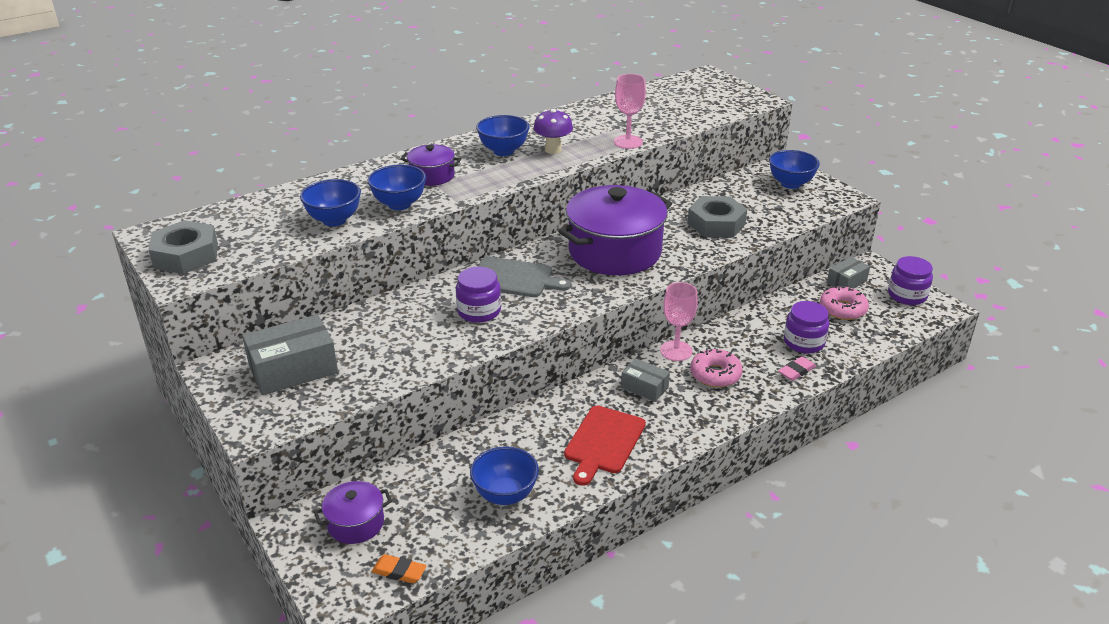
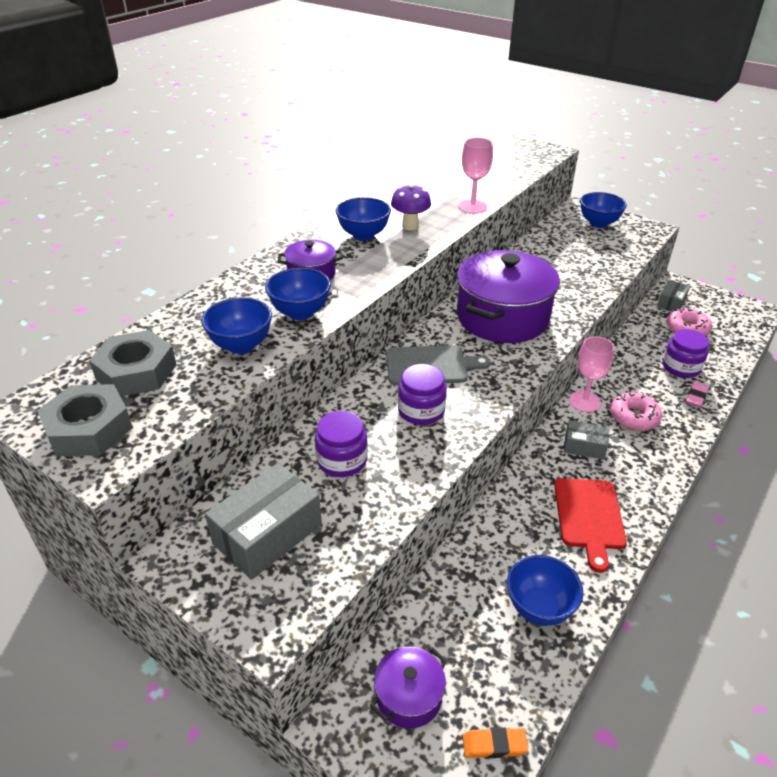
camera: 20 degrees left, 5 degrees up
grey nut [687,196,747,238] -> grey nut moved to [89,330,177,397]
purple jar [888,256,933,305] -> purple jar moved to [315,411,368,477]

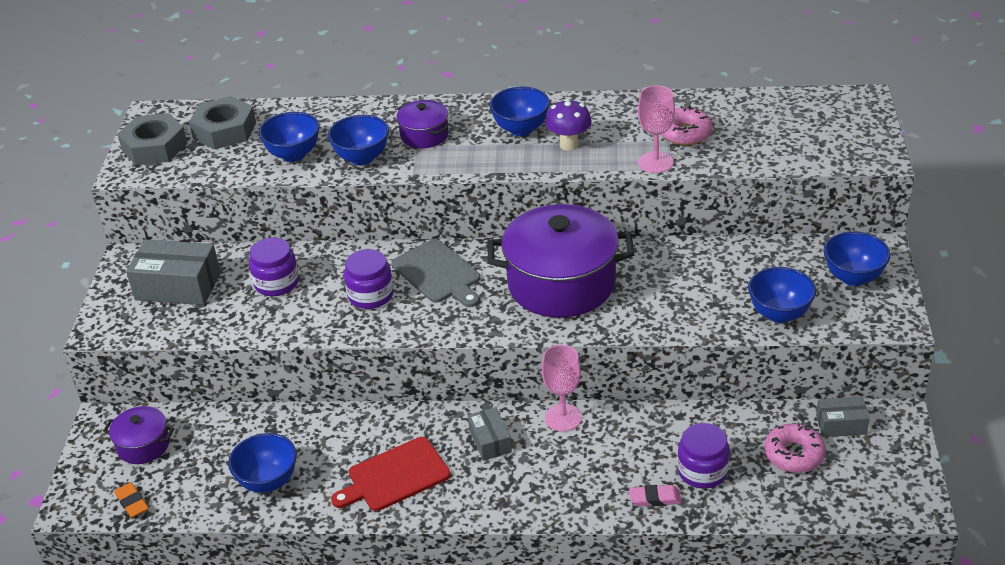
camera: 60 degrees right, 0 degrees up
pink donut [610,392,662,431] -> pink donut moved to [661,106,713,145]
none -> blue bowl [748,267,816,323]

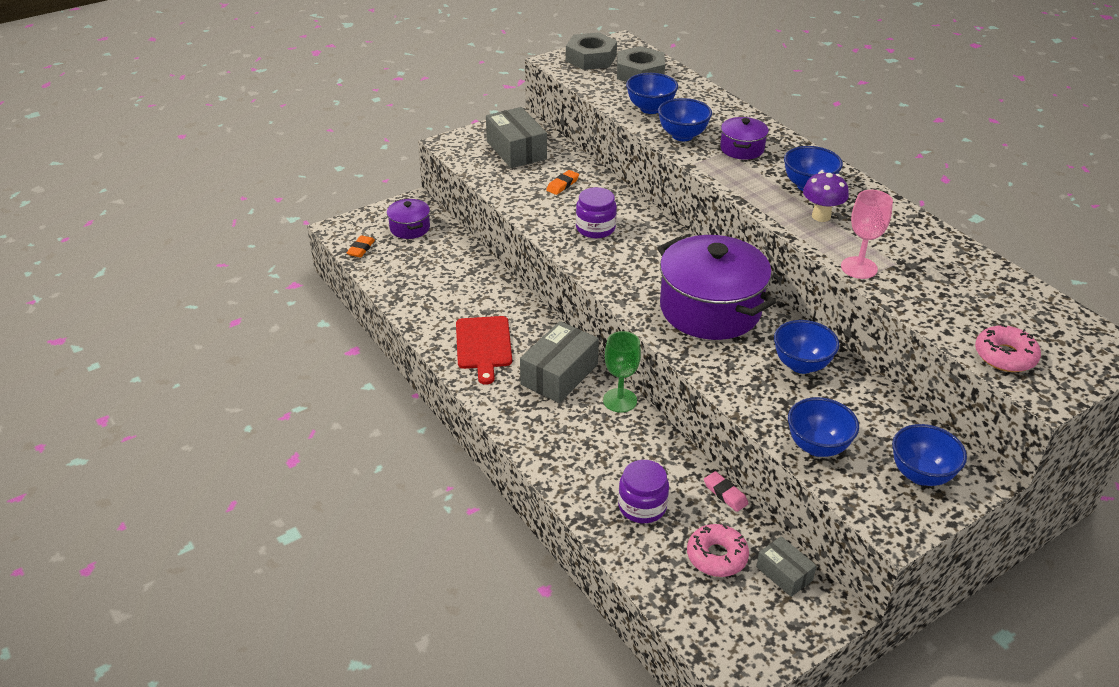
camera: 50 degrees right, 0 degrees up
blue bowl [228,433,297,493] -> blue bowl moved to [774,320,839,374]
purple jar [249,238,299,296] -> orange eraser [546,170,579,195]
red cutting board [331,437,451,511] -> red cutting board turned 120 degrees counterclockwise [456,316,512,385]
grey cutting board [391,239,480,307] -> none
grey box [468,407,512,461] -> grey box [520,321,599,403], size x1.77
pink goblet [542,345,582,432] -> green goblet [603,331,641,413]
pink eraser [629,485,682,507] -> pink eraser moved to [704,471,749,512]
pink donut [661,106,713,145] -> pink donut moved to [975,324,1041,372]

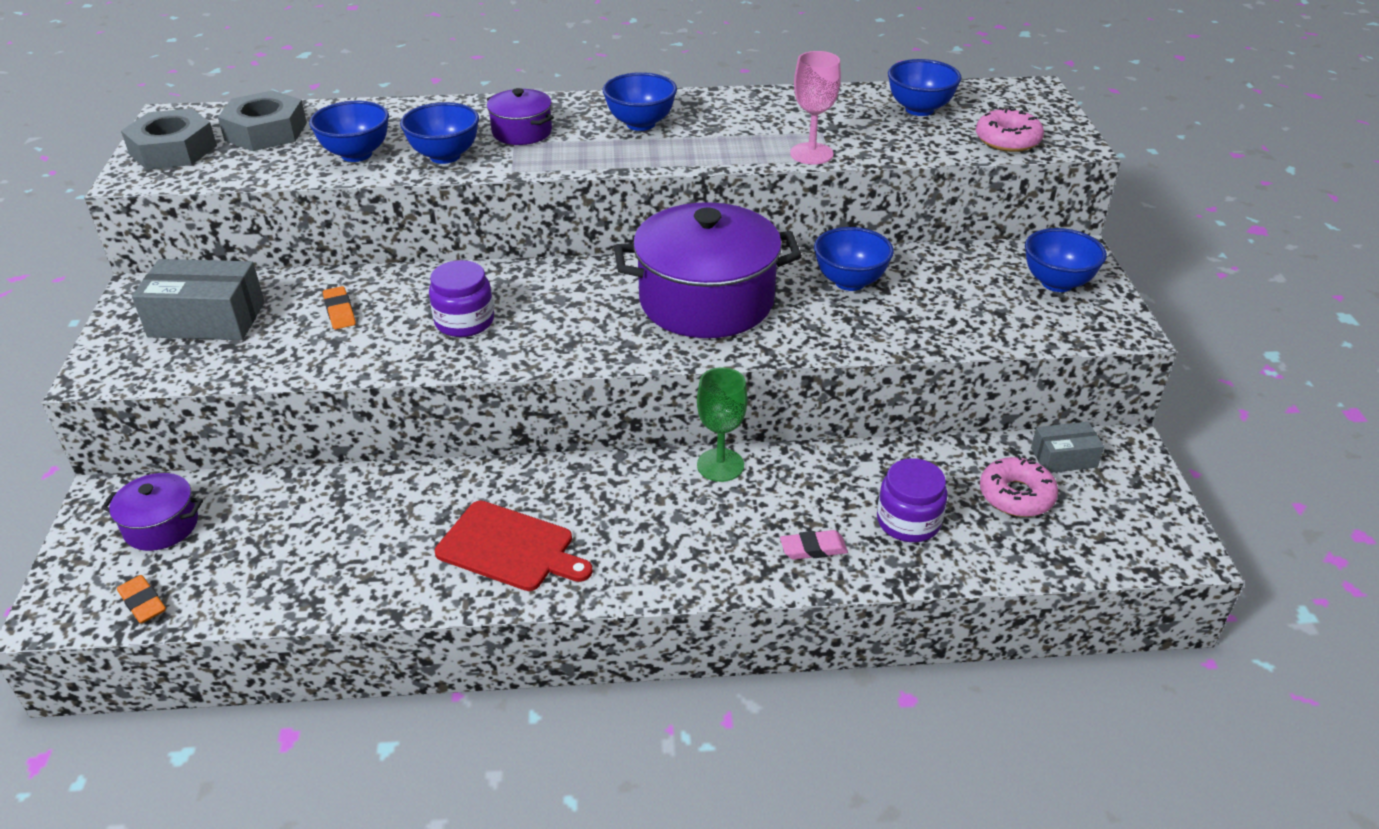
camera: 60 degrees left, 0 degrees up
grey box [520,321,599,403] -> none
pink eraser [704,471,749,512] -> pink eraser moved to [780,530,848,560]
blue bowl [788,397,859,457] -> blue bowl moved to [888,59,962,116]
purple mushroom [803,171,849,222] -> none

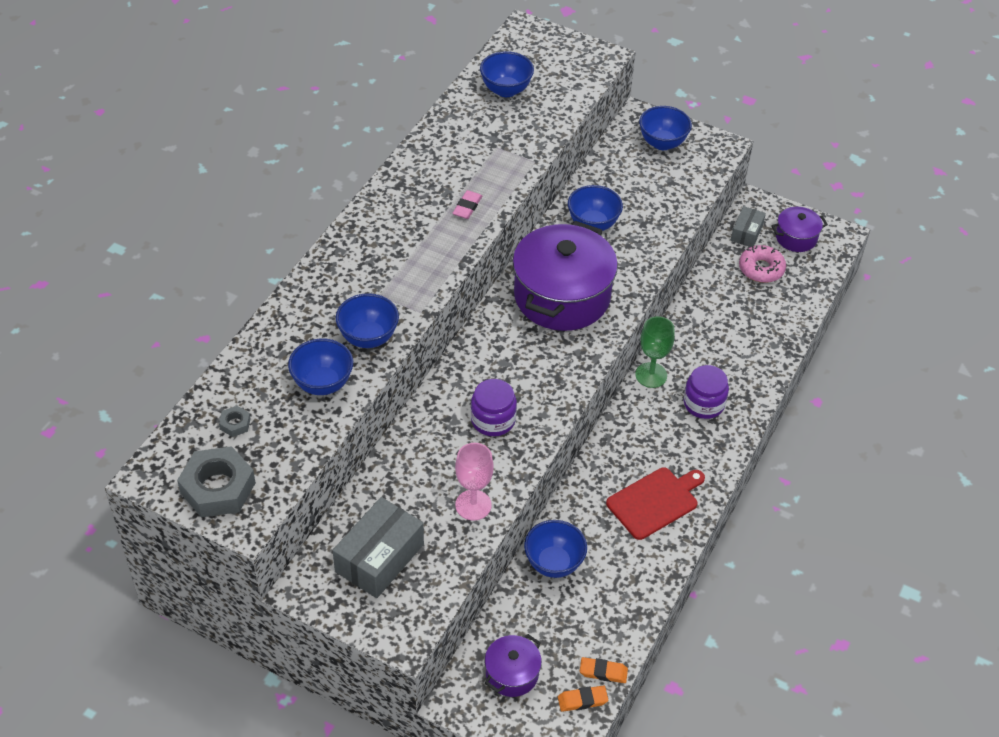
camera: 60 degrees left, 10 degrees up
grey nut [218,90,307,151] -> grey nut [219,406,250,437], size x0.45
orange eraser [323,286,356,329] -> orange eraser moved to [580,657,628,683]
purple pot [487,88,554,145] -> purple pot moved to [771,207,828,252]
blue bowl [603,72,677,131] -> blue bowl moved to [524,520,587,578]
pink eraser [780,530,848,560] -> pink eraser moved to [452,190,482,219]
pink goblet [790,51,841,164] -> pink goblet moved to [455,443,494,521]
purple jar [877,458,948,542] -> purple jar moved to [684,365,729,419]
pink donut [976,107,1044,152] -> none

